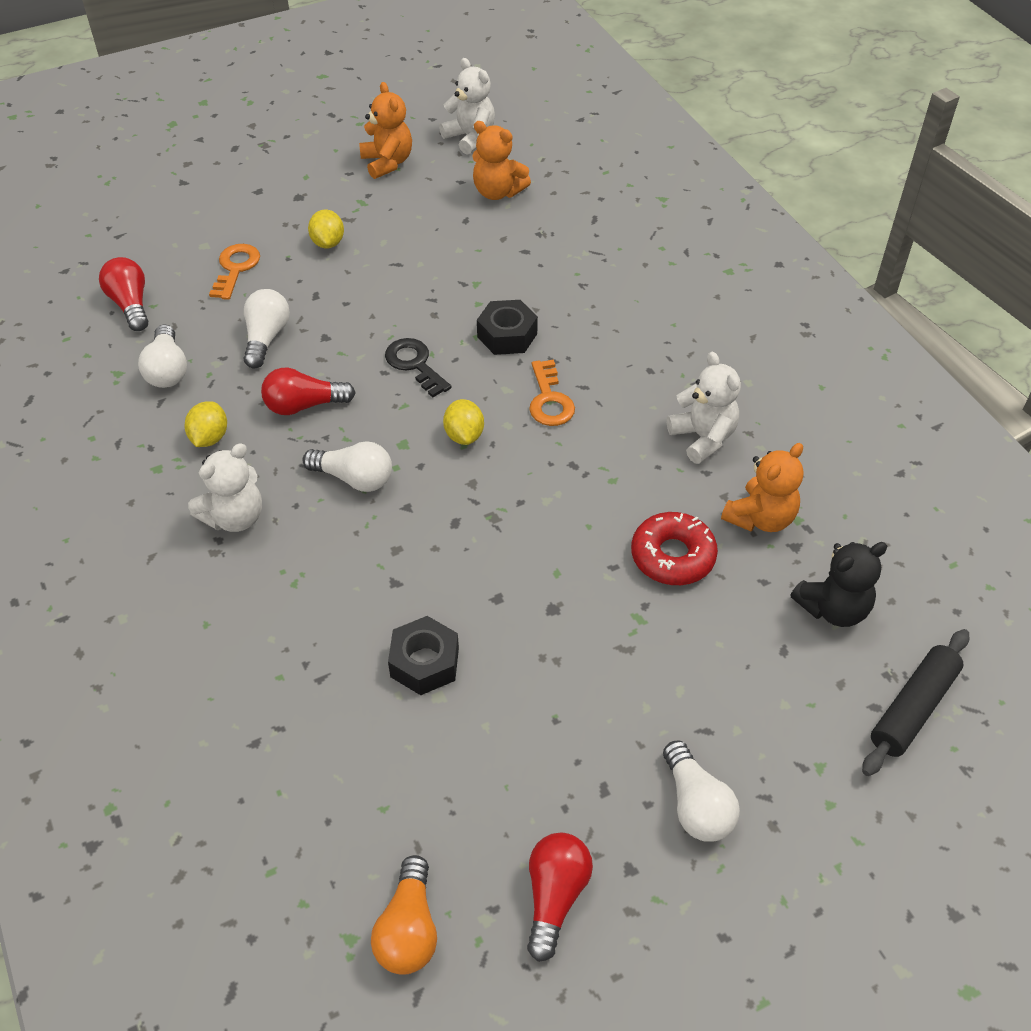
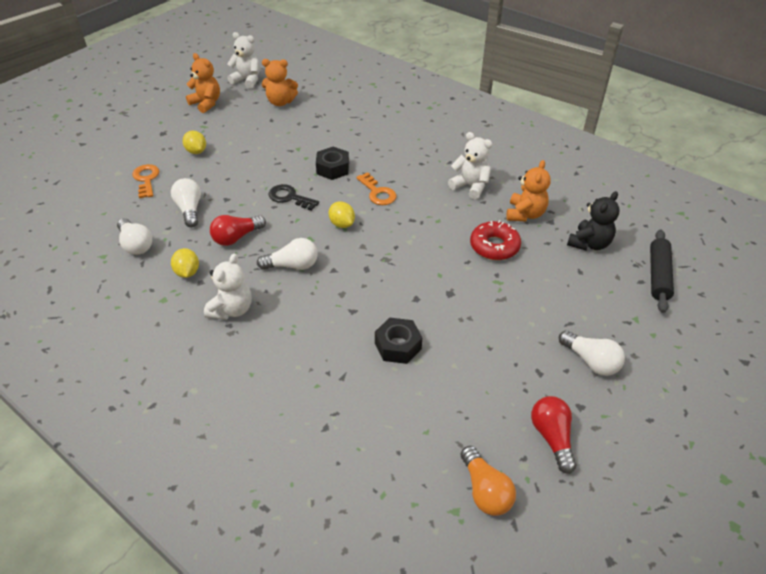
camera: 25 degrees left, 5 degrees down
red light bulb [99,257,148,331] -> none

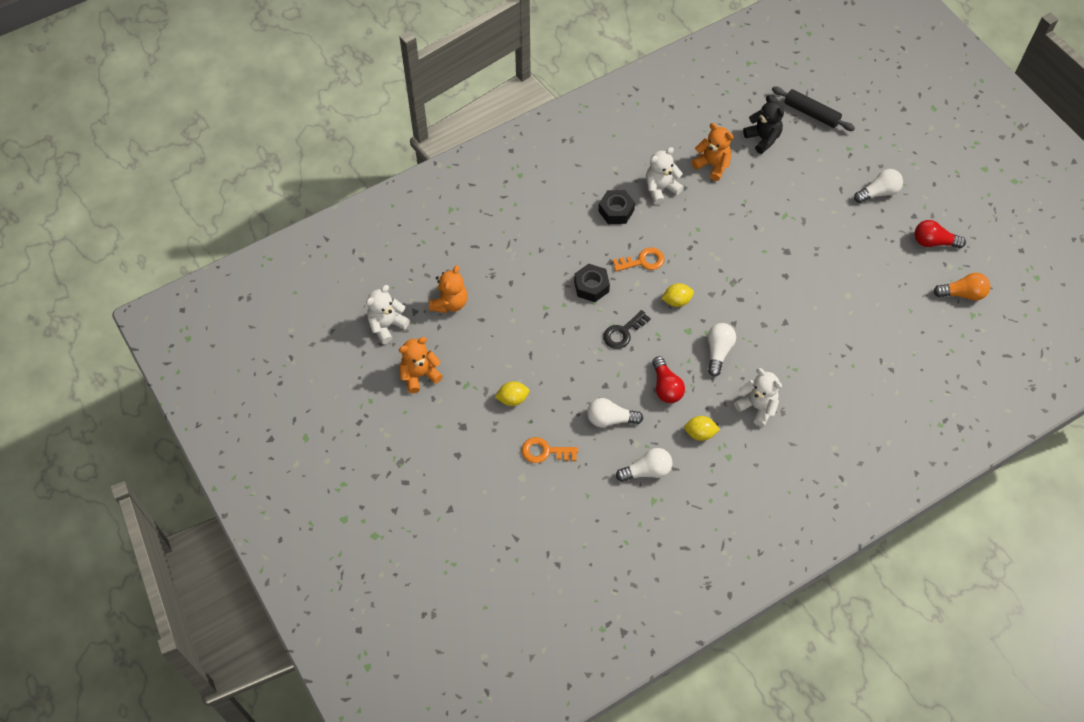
camera: 70 degrees left, 15 degrees up
black nut [375,318,422,364] -> black nut moved to [598,190,635,224]
red donut [470,220,521,260] -> none

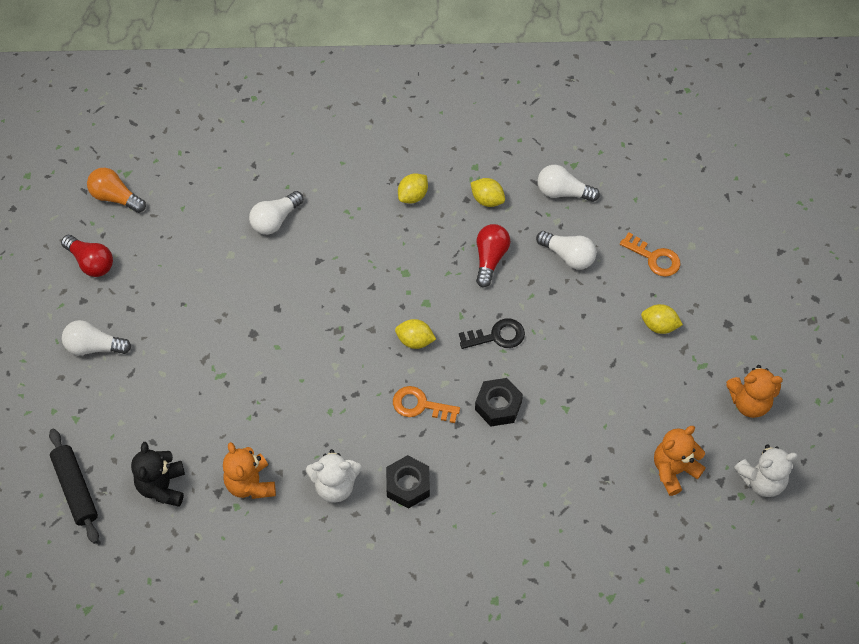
camera: 150 degrees left, 0 degrees up
white light bulb [708,323,736,377] -> white light bulb moved to [249,191,304,235]
white teddy bear [734,368,782,427] -> yellow lemon [398,173,428,204]

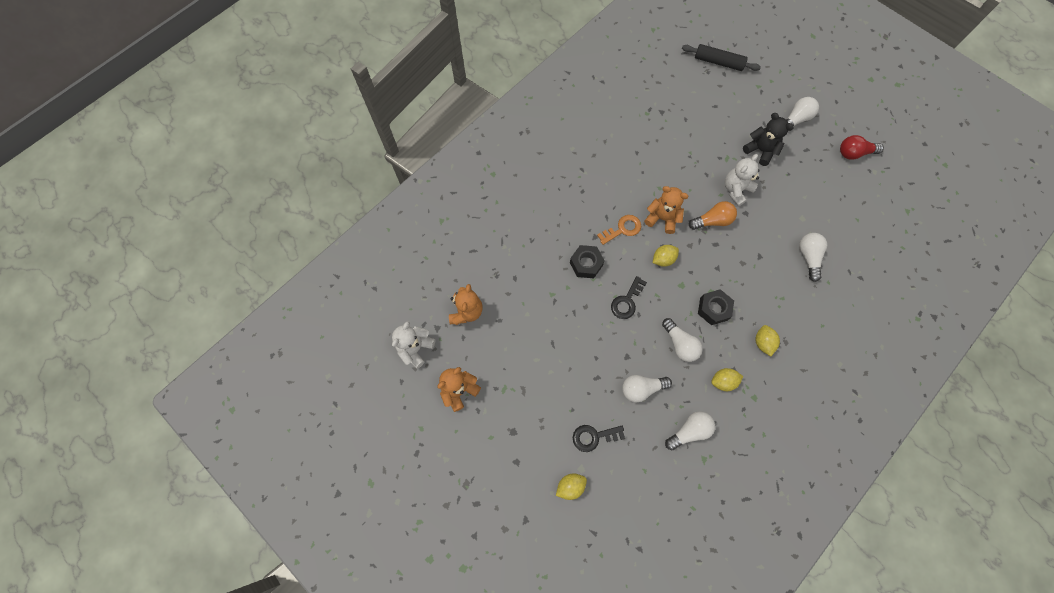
camera: 135 degrees right, 10 degrees up
orange light bulb [87,168,146,213] -> orange light bulb moved to [689,201,737,230]
black teddy bear [131,442,185,507] -> black teddy bear moved to [743,113,794,166]
orange teddy bear [223,442,276,499] -> orange teddy bear moved to [644,186,688,234]
white teddy bear [306,449,362,503] -> white teddy bear moved to [725,154,760,206]
black nut [386,455,430,509] -> black nut moved to [698,289,734,325]
red light bulb [476,224,510,287] -> white light bulb [662,318,703,362]
orange key [620,232,681,277] -> black key [573,425,625,452]
yellow lemon [641,304,683,334] -> yellow lemon moved to [556,474,587,500]

